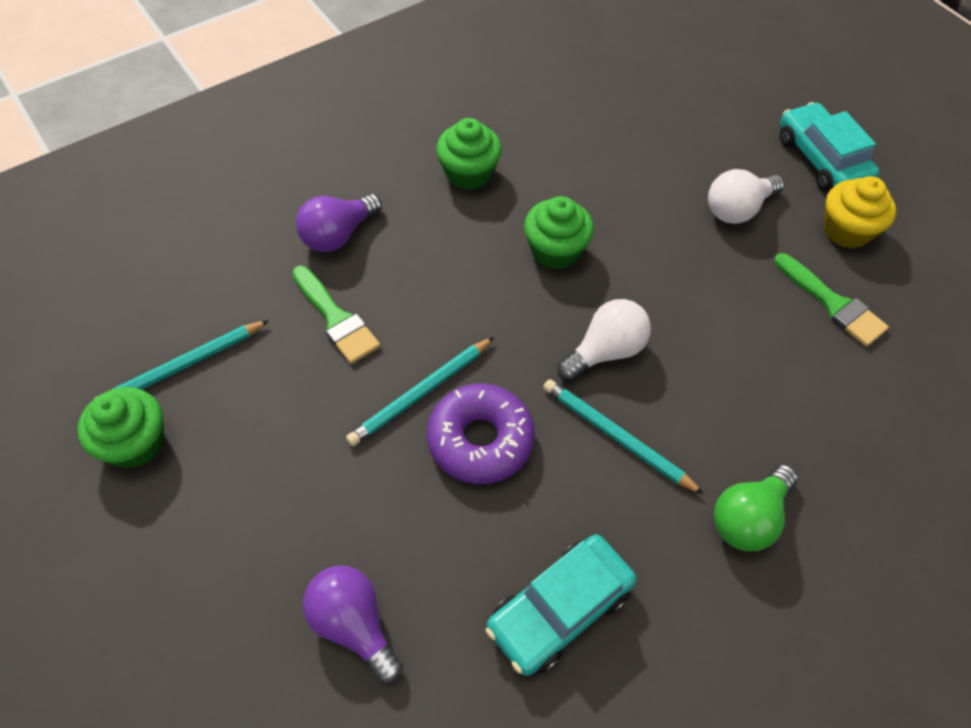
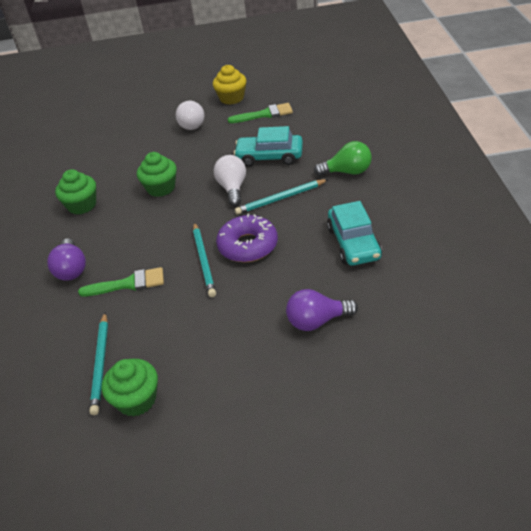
camera: 55 degrees left, 15 degrees down
green light bulb [714,465,798,551] -> green light bulb turned 75 degrees counterclockwise [314,141,372,176]
turquoise car [780,102,879,192] -> turquoise car moved to [234,126,303,167]

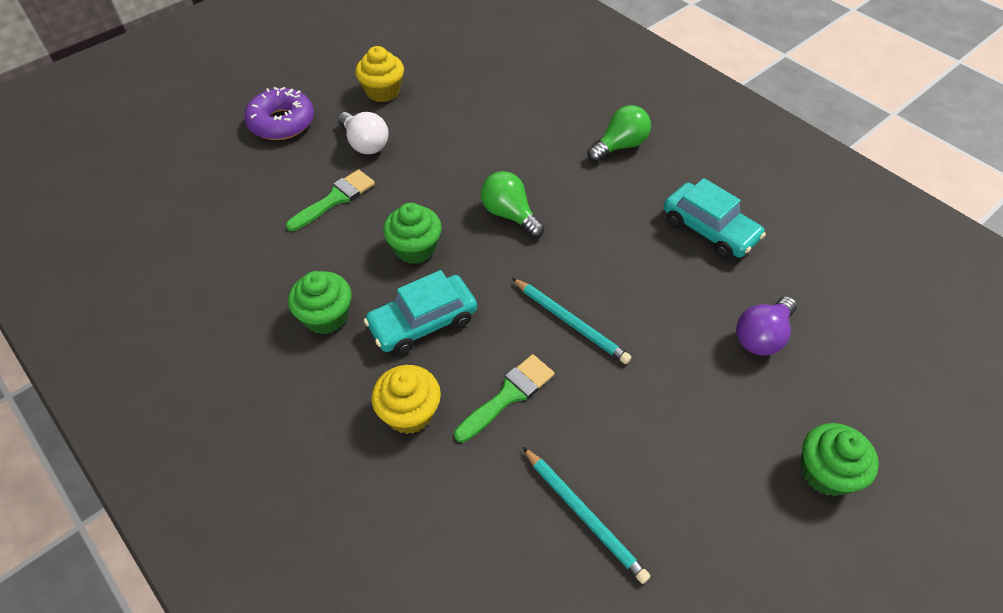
camera: 40 degrees left, 10 degrees up
purple light bulb [47,239,86,281] -> yellow cupcake [371,365,441,434]
green cupcake [102,359,158,417] -> green cupcake moved to [801,423,879,496]
white light bulb [214,155,246,206] -> green light bulb [481,171,544,238]
purple donut [216,214,278,262] -> purple donut moved to [244,87,314,140]
green brush [228,103,293,123] -> green brush moved to [286,169,375,231]
turquoise car [234,126,303,167] -> turquoise car moved to [364,270,477,355]
turquoise pencil [235,179,329,215] -> none

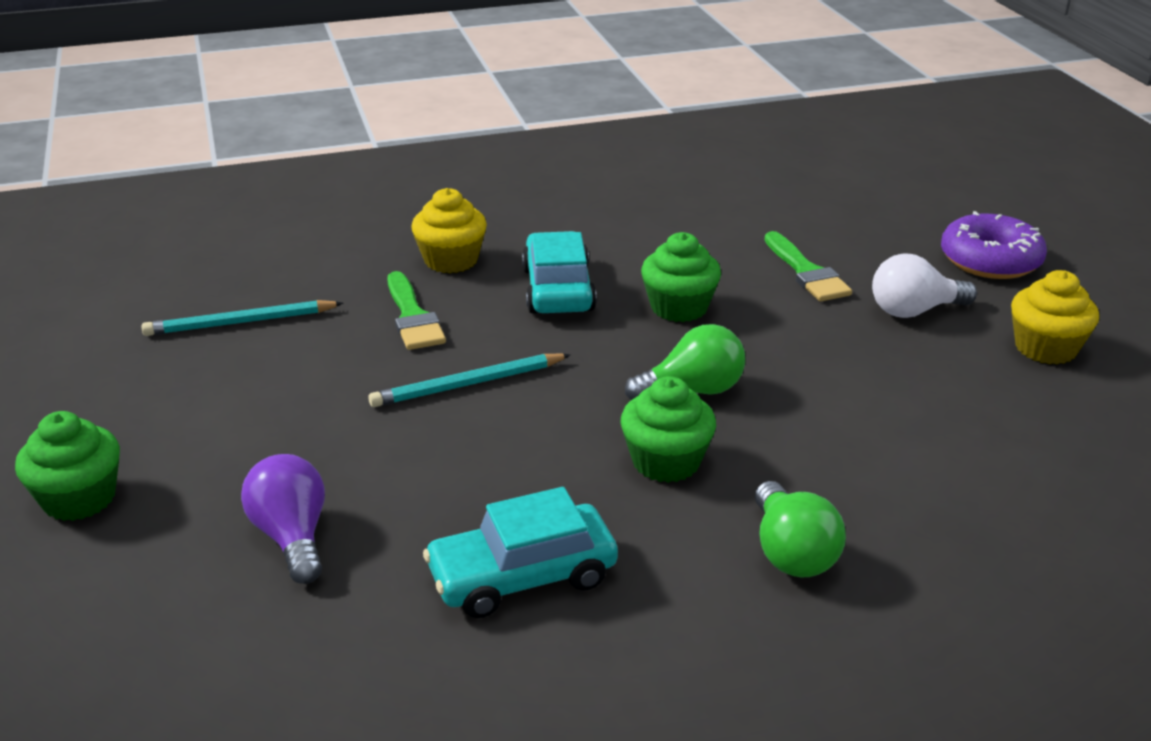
camera: 115 degrees right, 20 degrees down
green cupcake [288,271,351,334] -> green cupcake moved to [620,376,716,483]

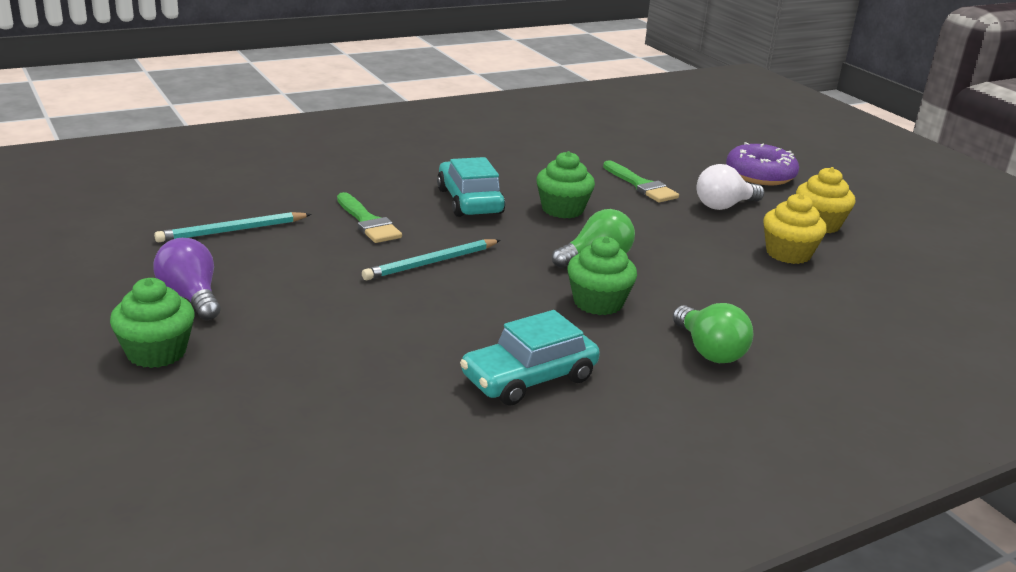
camera: 15 degrees left, 5 degrees down
purple light bulb [241,454,325,584] -> purple light bulb moved to [153,238,221,320]
yellow cupcake [411,188,487,273] -> yellow cupcake moved to [763,193,827,264]

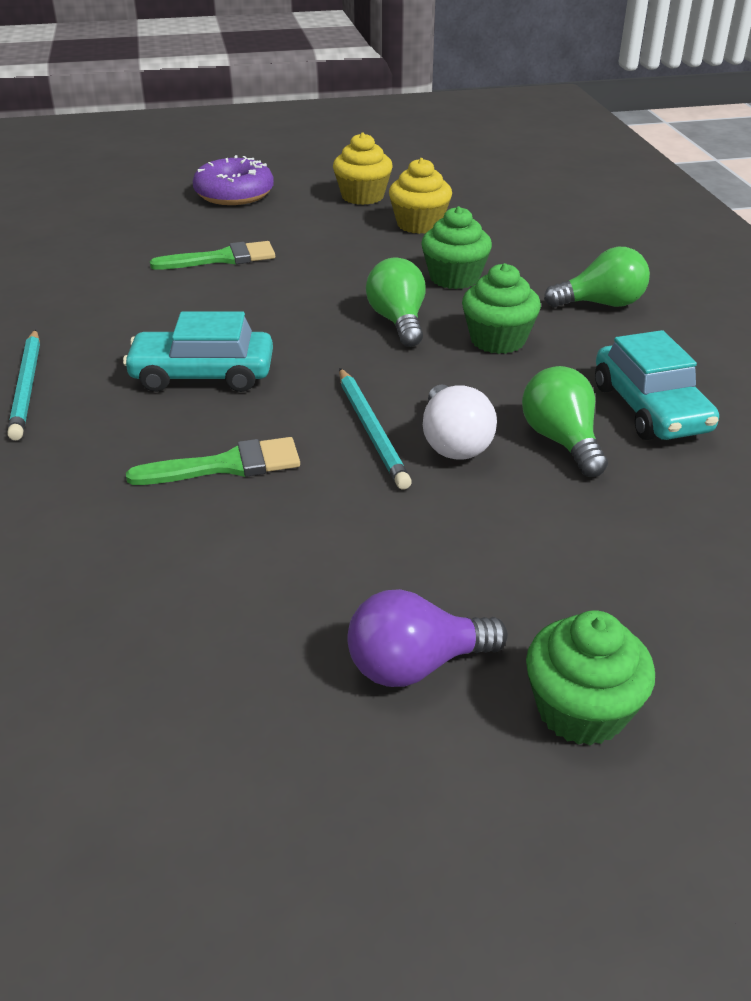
camera: 70 degrees left, 10 degrees up
turquoise pencil [154,212,312,242] -> turquoise pencil moved to [7,329,40,440]
green cupcake [536,151,595,219] -> green cupcake moved to [421,206,492,289]
white light bulb [697,164,764,210] -> white light bulb moved to [423,385,497,460]
none -> green light bulb [522,366,608,477]

